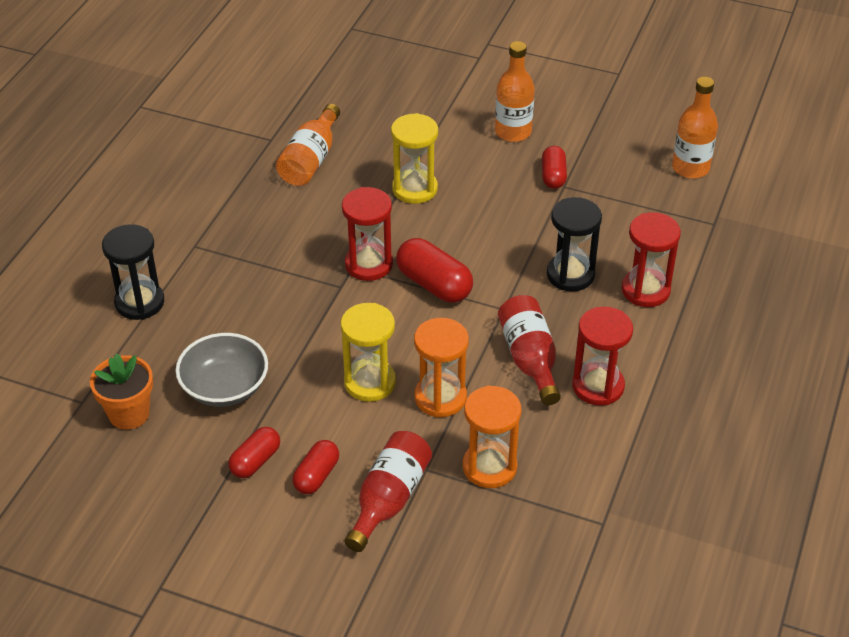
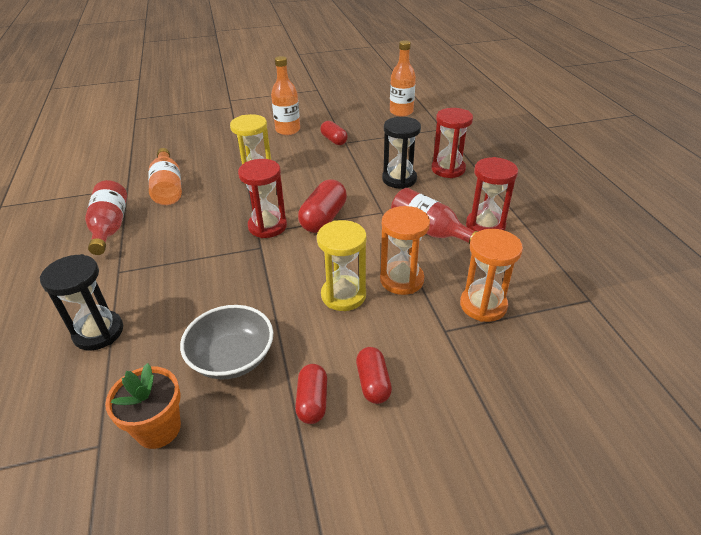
camera: 35 degrees left, 5 degrees down
red bottle [344,431,432,552] -> red bottle moved to [85,180,127,255]
red capsule [396,238,473,303] -> red capsule turned 75 degrees counterclockwise [298,179,347,233]

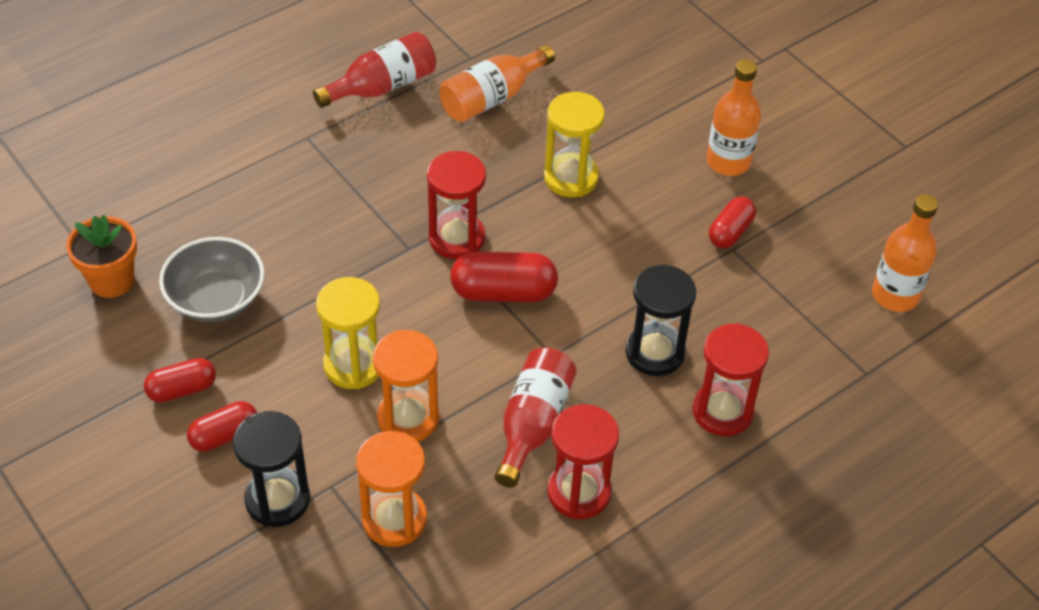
camera: 65 degrees right, 10 degrees up
black hourglass [40,254,123,350] -> black hourglass moved to [233,411,310,527]

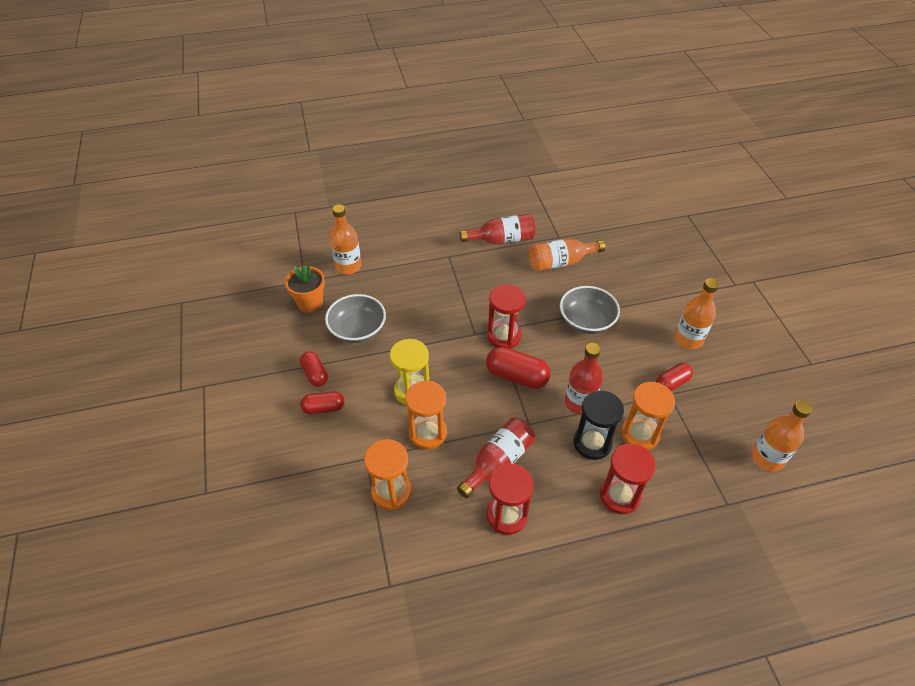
camera: 25 degrees right, 0 degrees up
red capsule [144,358,216,403] -> red capsule turned 60 degrees clockwise [300,351,328,387]
black hourglass [233,411,310,527] -> none
yellow hourglass [544,92,605,197] -> grey bowl [560,286,620,334]
none -> orange bottle [330,205,362,274]
none -> red bottle [565,343,603,414]
none -> orange hourglass [621,382,675,450]

